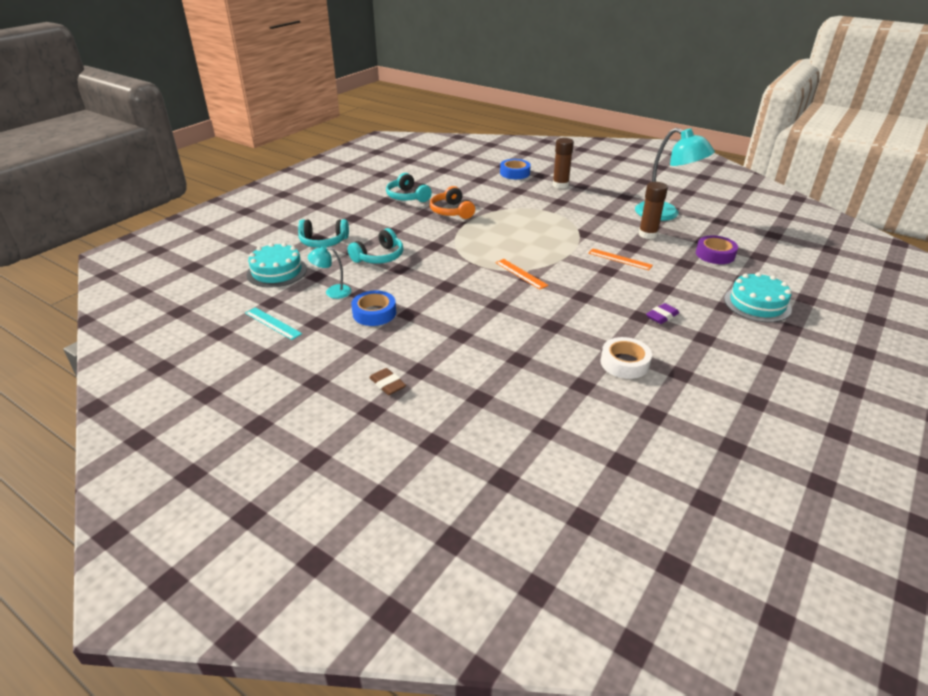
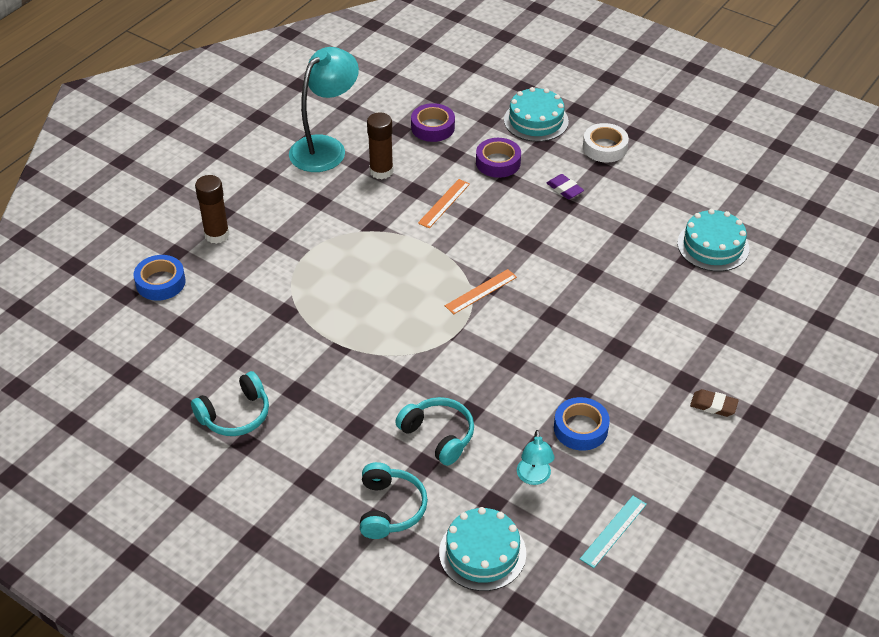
camera: 90 degrees left, 10 degrees up
brown eraser [369,368,406,395] -> brown eraser turned 60 degrees clockwise [690,389,739,417]
orange headphones [430,186,475,219] -> none
white tape [601,337,652,379] -> white tape moved to [583,123,629,163]
none -> purple tape [476,138,521,178]
none -> turquoise cake [677,209,749,271]

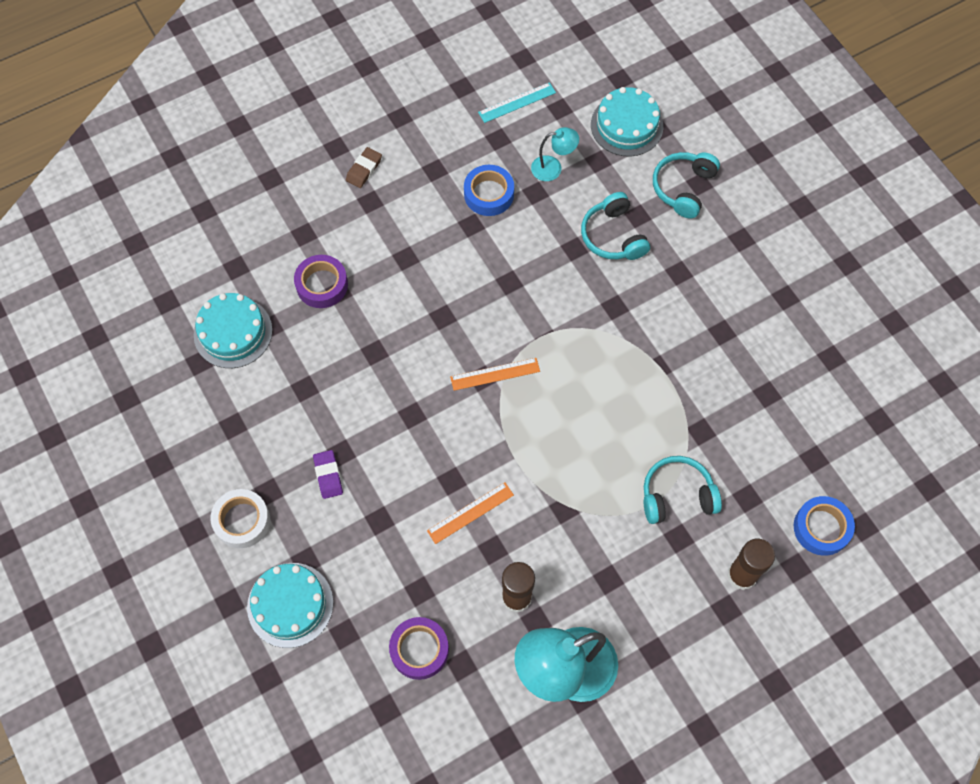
camera: 155 degrees left, 20 degrees up
turquoise headphones [191,371,269,436] -> turquoise headphones moved to [644,456,722,524]
purple tape [476,138,521,178] -> purple tape moved to [294,255,348,308]
turquoise lamp [517,430,555,485] -> turquoise lamp turned 60 degrees clockwise [531,127,579,181]
brown eraser [690,389,739,417] -> brown eraser turned 75 degrees clockwise [346,147,382,188]

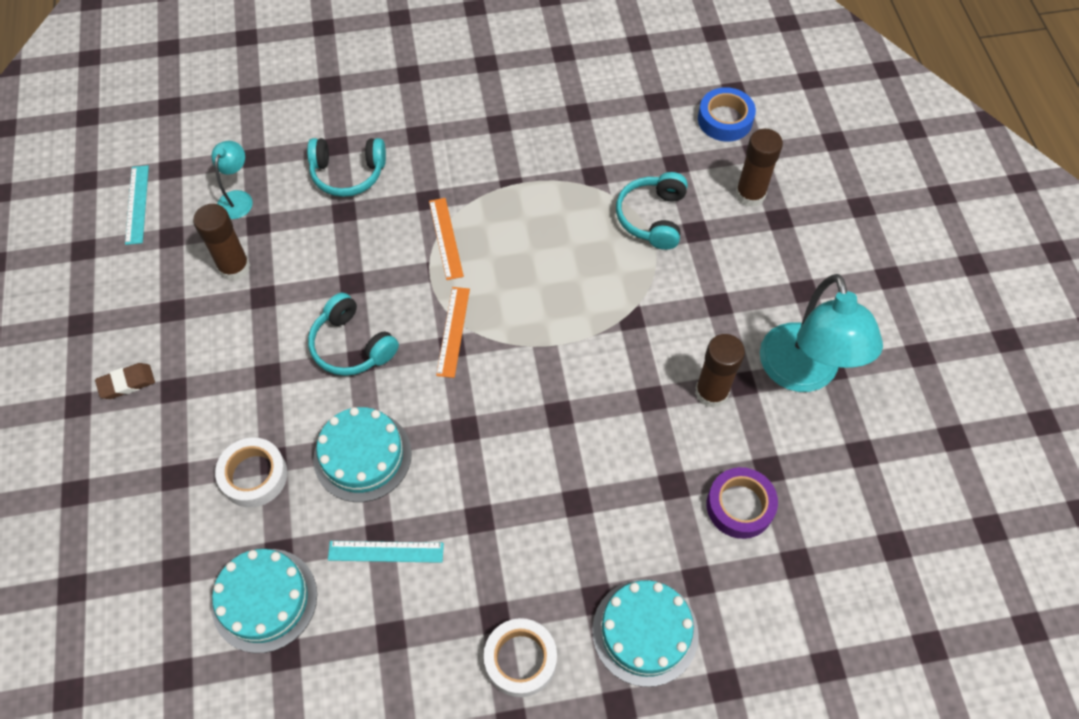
camera: 70 degrees left, 5 degrees down
purple tape [294,255,348,308] -> white tape [215,437,288,507]
purple eraser [313,450,343,499] -> none
brown eraser [346,147,382,188] -> brown eraser turned 75 degrees counterclockwise [95,363,155,399]
orange ruler [427,482,514,544] -> orange ruler moved to [429,198,464,280]
blue tape [464,165,514,216] -> brown glue stick [193,204,250,281]
turquoise cake [591,87,663,157] -> turquoise cake moved to [313,407,412,502]
turquoise headphones [653,152,720,219] -> turquoise headphones moved to [308,293,399,376]
none -> turquoise ruler [328,541,444,563]

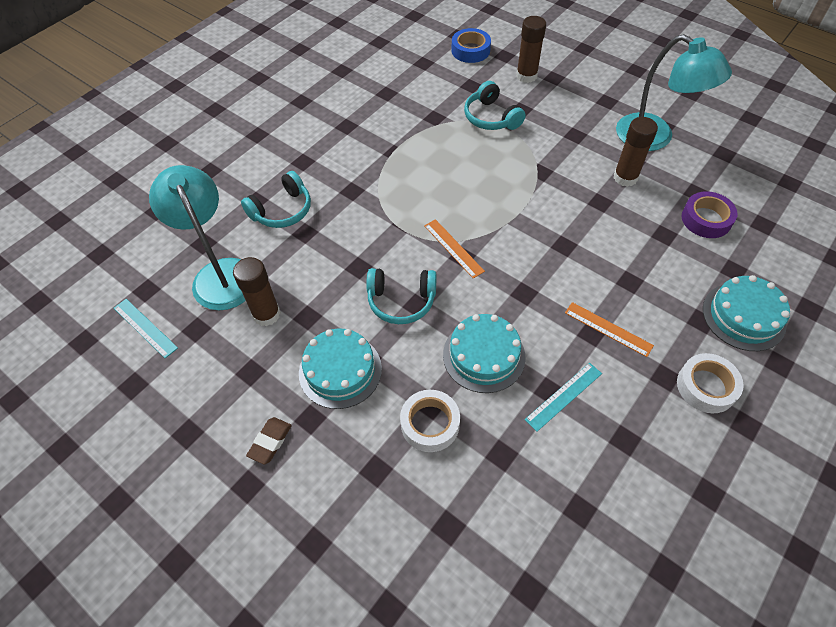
camera: 40 degrees left, 5 degrees down
turquoise lamp [211,141,253,219] -> turquoise lamp [149,165,246,310], size x2.05
turquoise cake [212,549,317,653] -> turquoise cake moved to [299,329,382,409]
orange ruler [429,198,464,280] -> orange ruler moved to [565,302,654,357]

